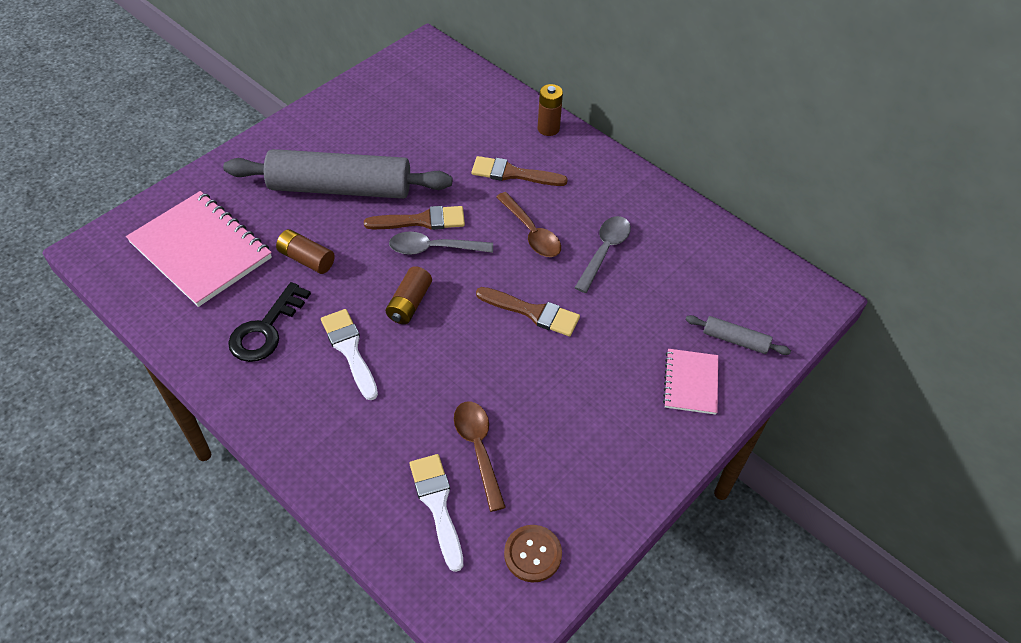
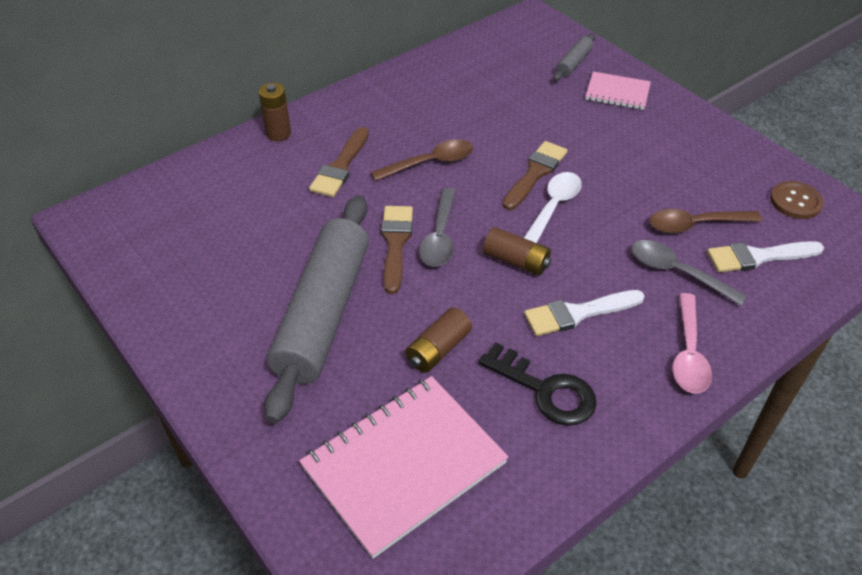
camera: 80 degrees left, 5 degrees down
grey spoon [574,216,631,293] -> grey spoon moved to [631,240,747,306]
none -> white spoon [524,172,582,243]
none -> pink spoon [672,293,712,394]

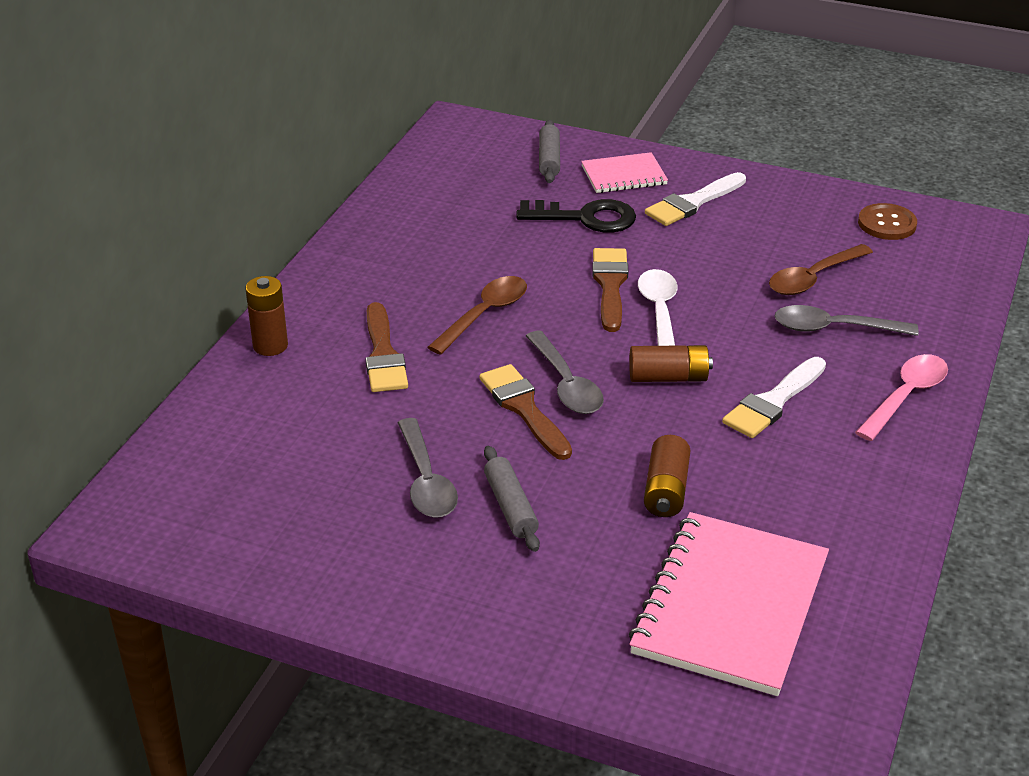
camera: 30 degrees left, 10 degrees down
grey rolling pin [264,195,369,423] -> grey rolling pin [484,446,540,552], size x0.42
black key [479,342,597,426] -> black key moved to [516,199,636,233]
pink spoon [672,293,712,394] -> pink spoon turned 120 degrees counterclockwise [855,354,948,441]
white brush [707,241,824,272] -> white brush moved to [645,172,746,226]
none -> grey spoon [398,418,458,518]

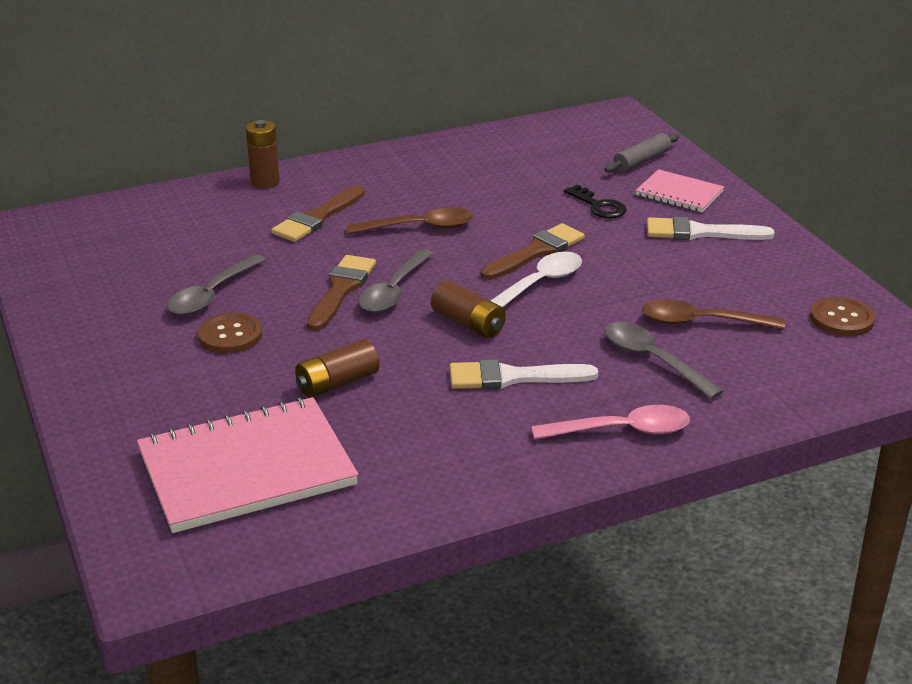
camera: 45 degrees right, 5 degrees down
grey rolling pin [484,446,540,552] -> brown button [198,312,262,353]
black key [516,199,636,233] -> black key [564,184,627,218], size x0.66

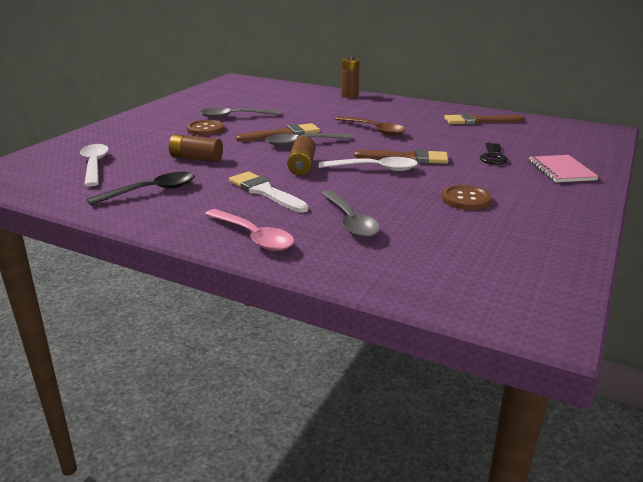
camera: 50 degrees right, 5 degrees down
pink notebook [137,397,359,533] -> white spoon [80,144,109,187]
brown brush [271,186,365,242] -> brown brush moved to [444,113,524,125]
grey rolling pin [604,133,679,173] -> none
grey spoon [605,322,724,399] -> grey spoon turned 150 degrees clockwise [321,190,380,238]
brown spoon [642,299,785,330] -> none
white brush [647,217,775,240] -> none
brown button [810,297,875,336] -> brown button moved to [441,185,492,210]
none -> black spoon [87,172,195,205]

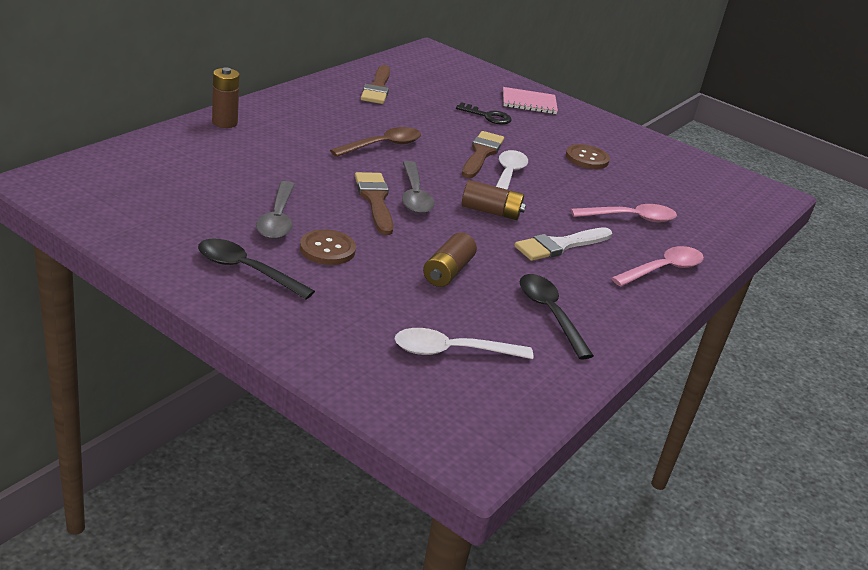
camera: 85 degrees left, 5 degrees up
grey spoon [321,190,380,238] -> pink spoon [571,204,677,223]
none -> black spoon [198,238,315,299]

